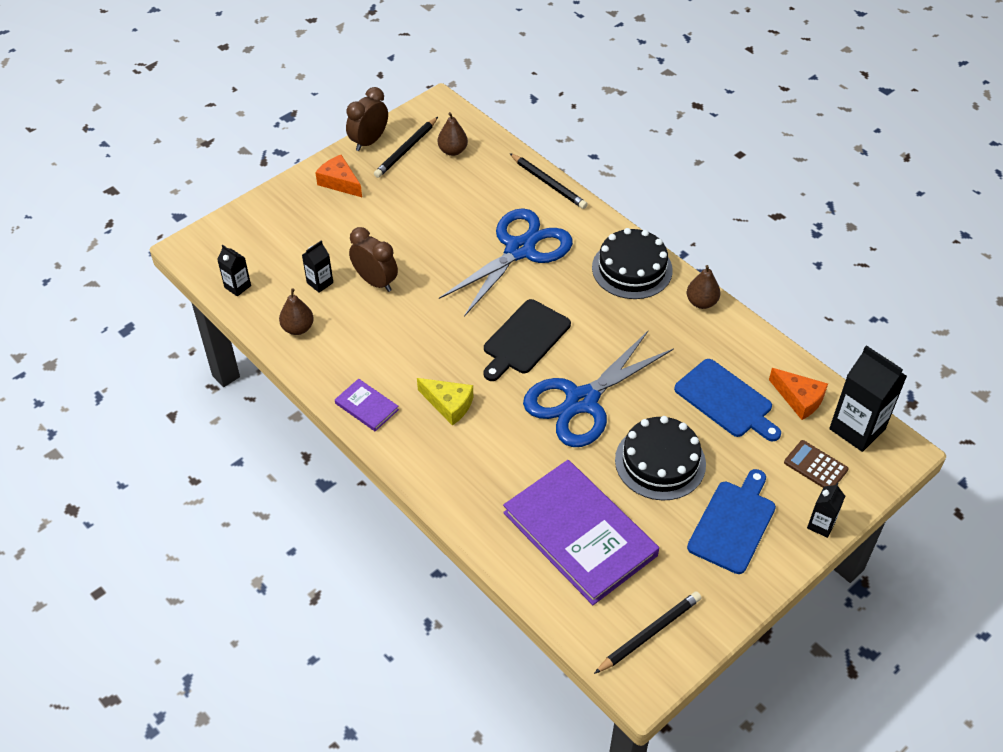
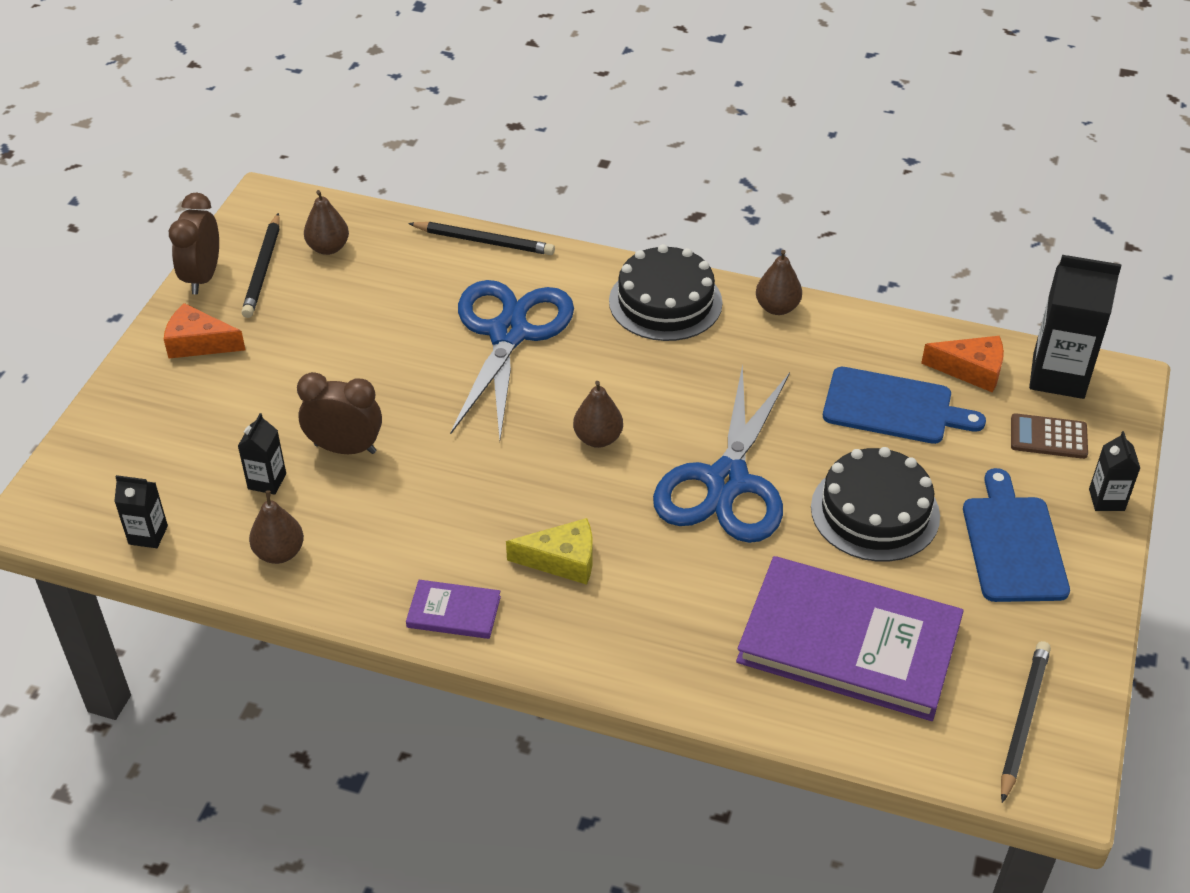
camera: 30 degrees left, 5 degrees down
black cutting board [484,299,571,381] -> brown pear [573,381,623,448]

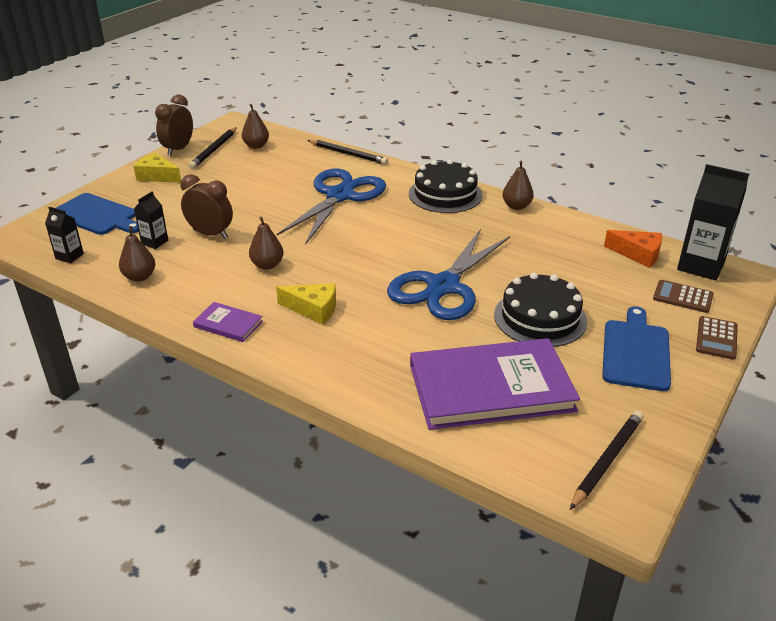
camera: 15 degrees right, 10 degrees down
orange cheese [164,303,245,359] -> yellow cheese [133,153,181,183]
brown pear [573,381,623,448] -> brown pear moved to [249,216,284,270]
purple book [736,556,963,721] -> purple book turned 45 degrees counterclockwise [410,338,580,430]
blue cutting board [823,367,986,444] -> blue cutting board moved to [56,193,139,235]
black carton [1089,431,1140,511] -> brown calculator [696,316,738,360]

